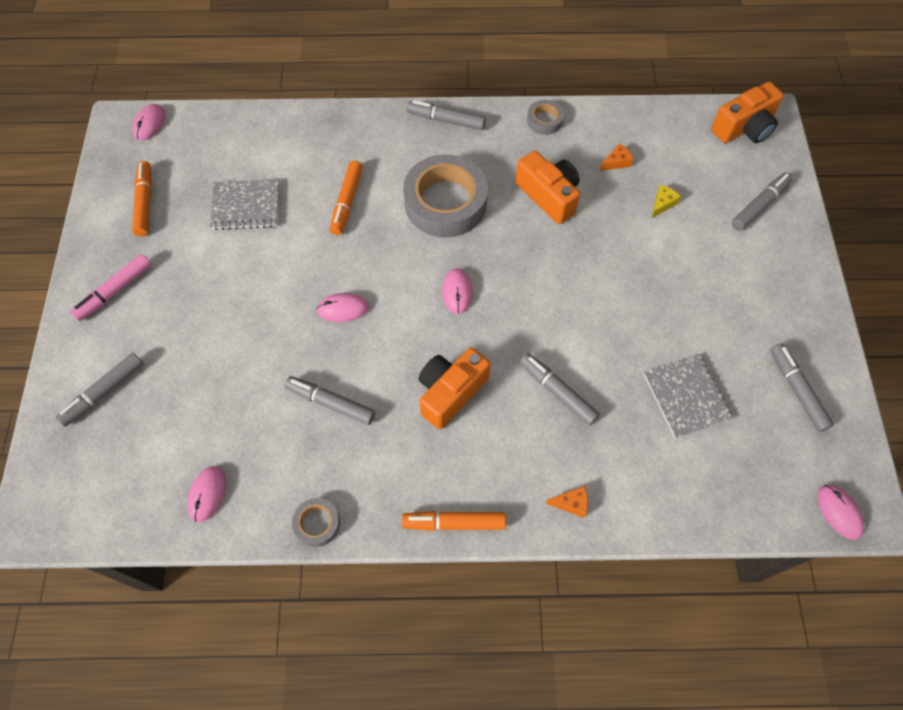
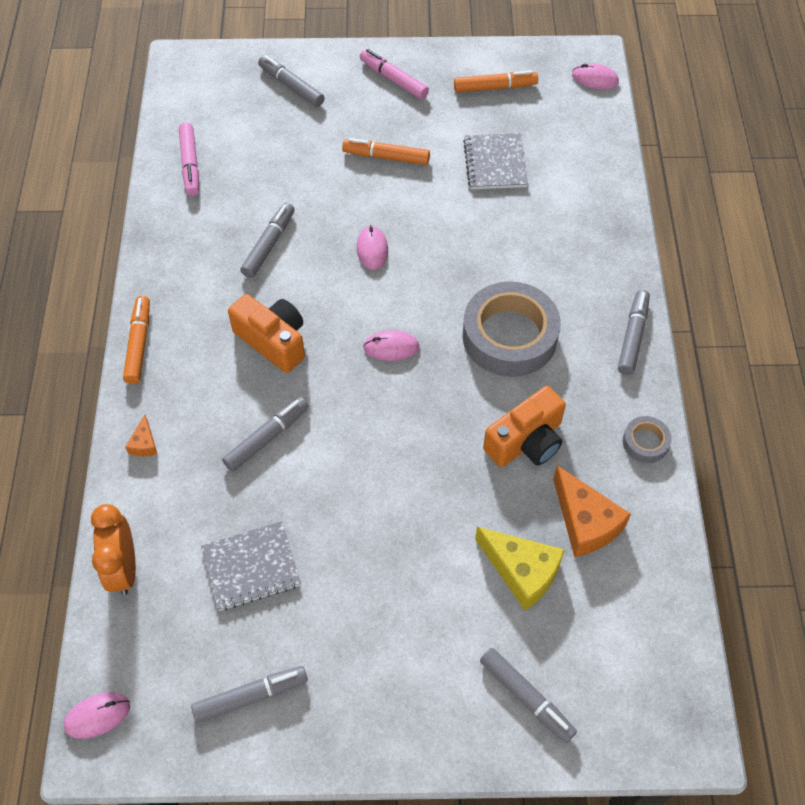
camera: 90 degrees right, 5 degrees down
pink mouse [187,466,226,522] -> pink marker [179,123,199,196]
grey tape [292,498,340,547] -> none
orange marker [330,161,363,235] -> orange marker moved to [342,138,430,165]
orange cheese [600,143,633,171] -> orange cheese [553,465,631,557], size x2.06
yellow cheese [652,185,681,218] -> yellow cheese [475,527,565,611], size x2.06
orange camera [711,82,784,143] -> none
none -> orange clock [91,504,136,595]

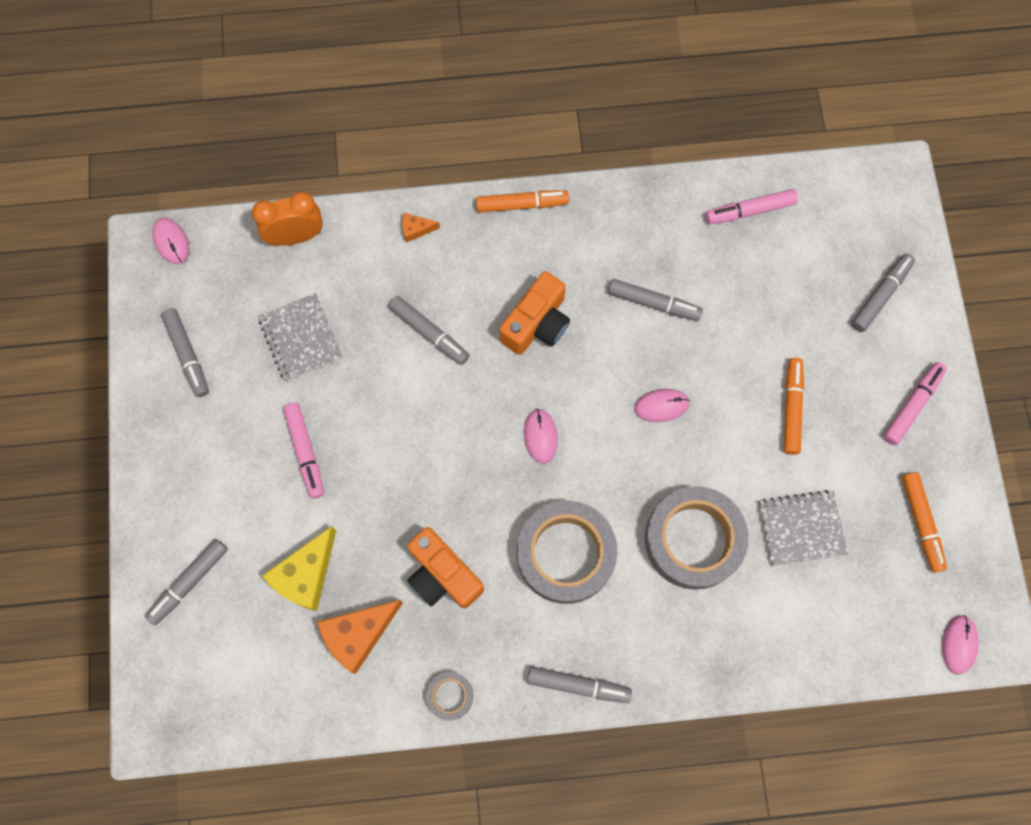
camera: 85 degrees right, 15 degrees up
none -> pink marker [283,403,324,499]
none -> grey tape [645,486,749,590]

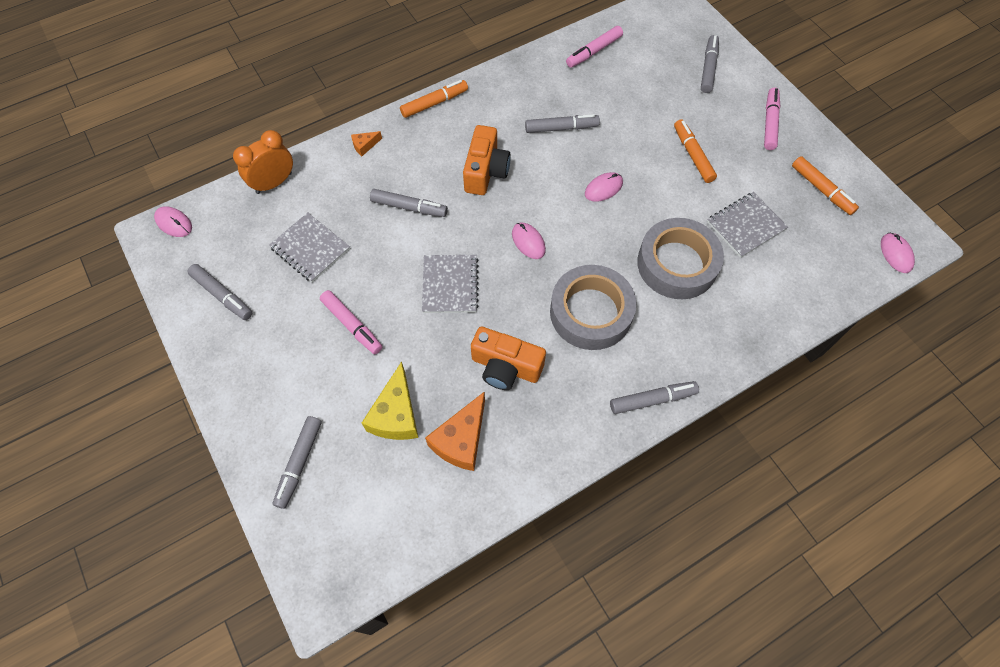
camera: 25 degrees left, 10 degrees down
grey tape [426,672,473,720] -> none
none -> grey notebook [422,255,479,313]

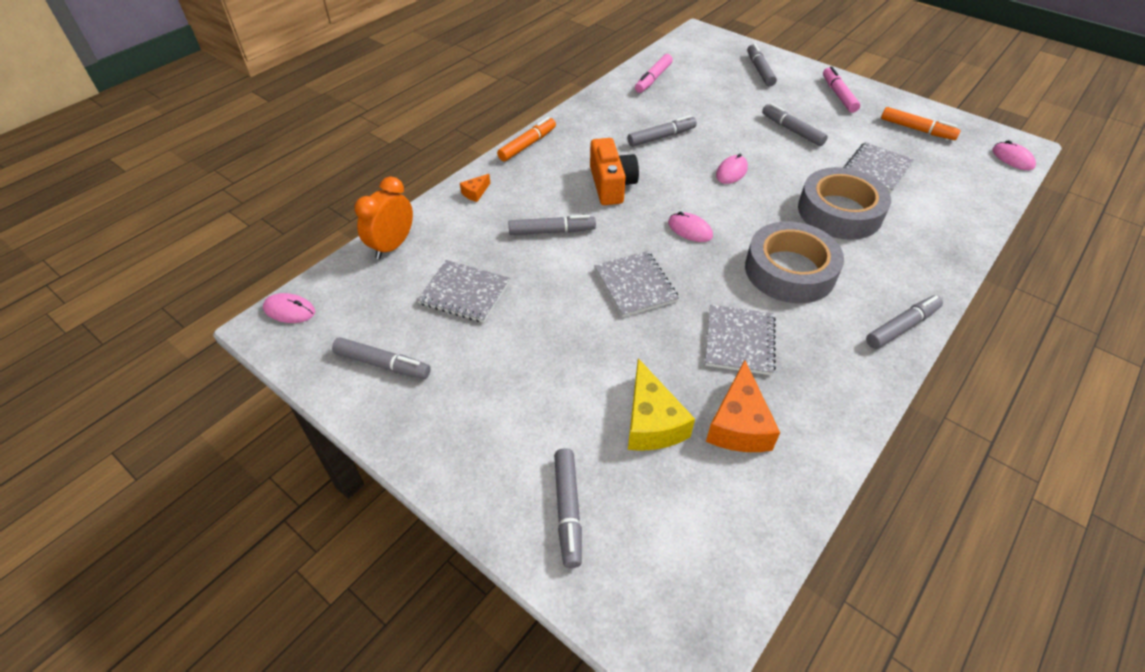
camera: 20 degrees left, 15 degrees down
pink marker [320,290,382,354] -> none
orange camera [471,327,546,390] -> grey notebook [705,305,776,375]
orange marker [674,119,717,183] -> grey marker [762,103,828,146]

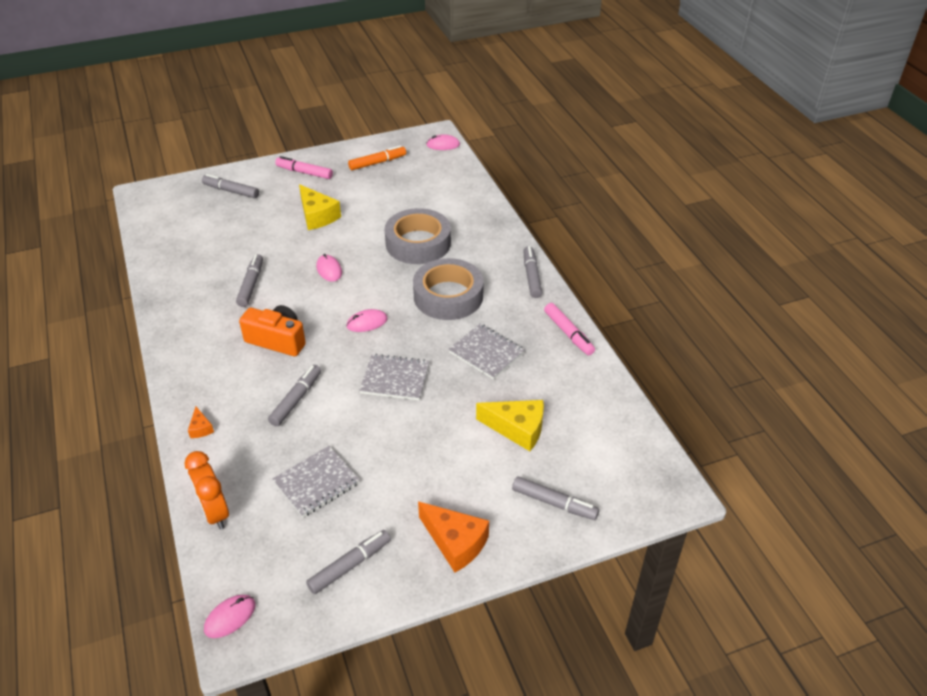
camera: 60 degrees left, 5 degrees down
orange marker [497,117,556,162] -> none
pink marker [635,54,673,93] -> pink marker moved to [544,303,595,355]
orange cheese [706,360,780,452] -> orange cheese moved to [418,502,489,573]
grey marker [762,103,828,146] -> yellow cheese [299,184,341,230]
grey notebook [843,142,914,193] -> none

